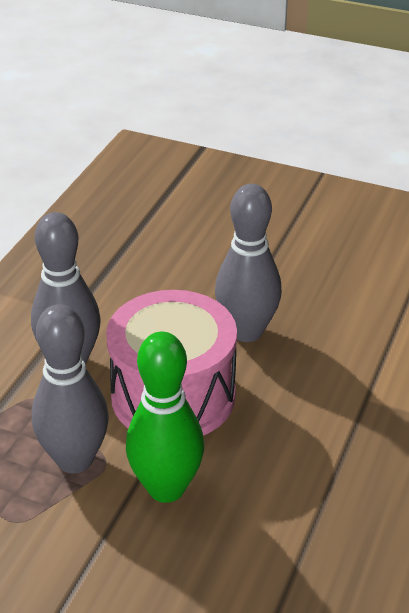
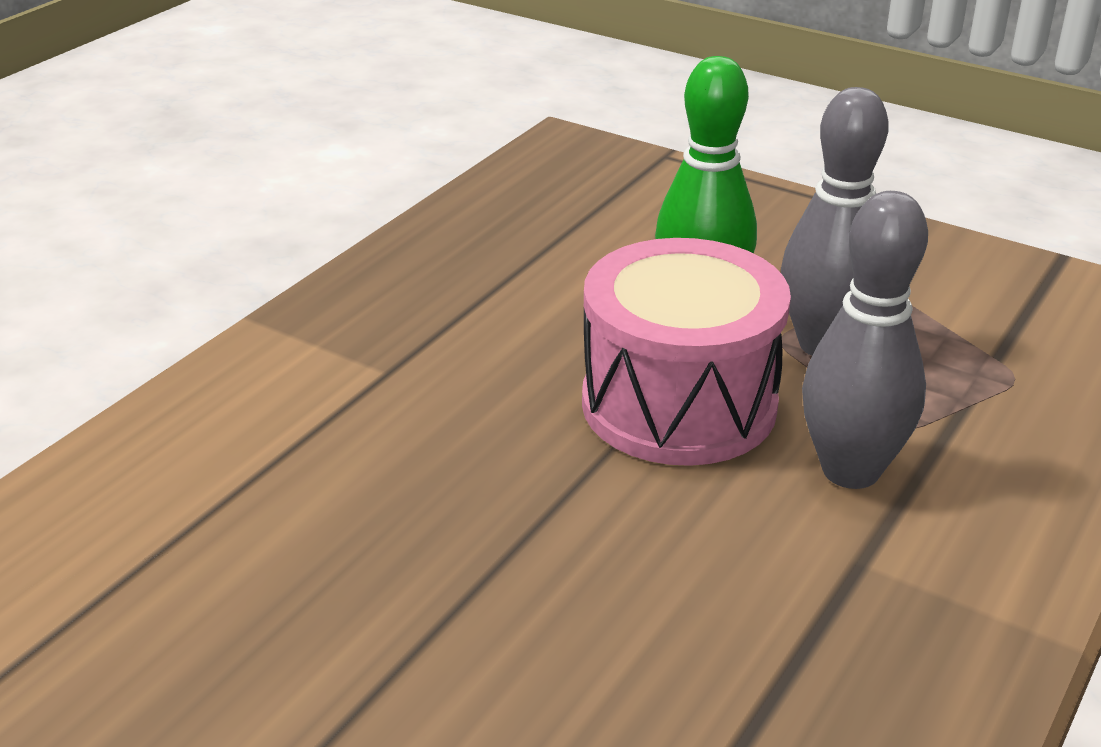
camera: 170 degrees left, 5 degrees down
grey bowling pin [215,184,282,342] -> none

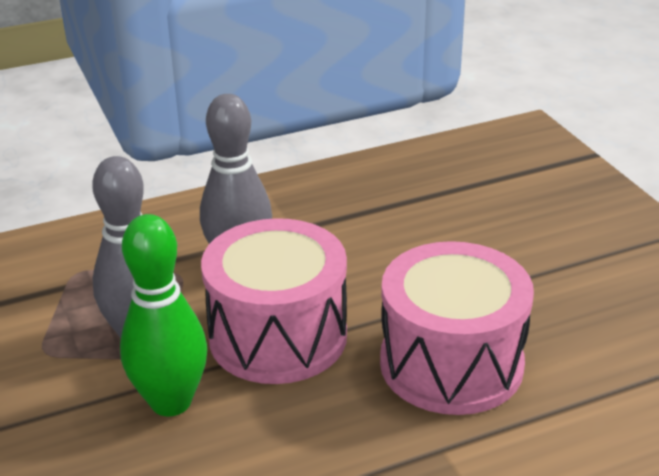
camera: 145 degrees left, 0 degrees up
none -> pink drum [380,241,534,415]

